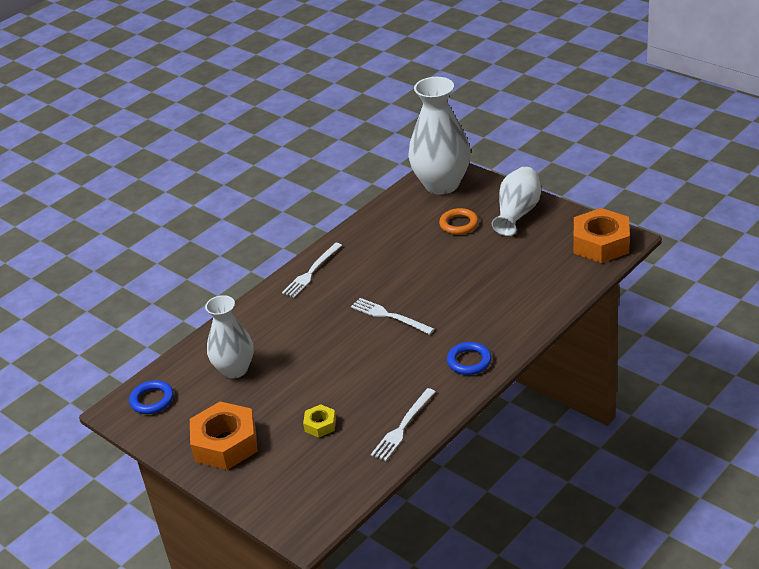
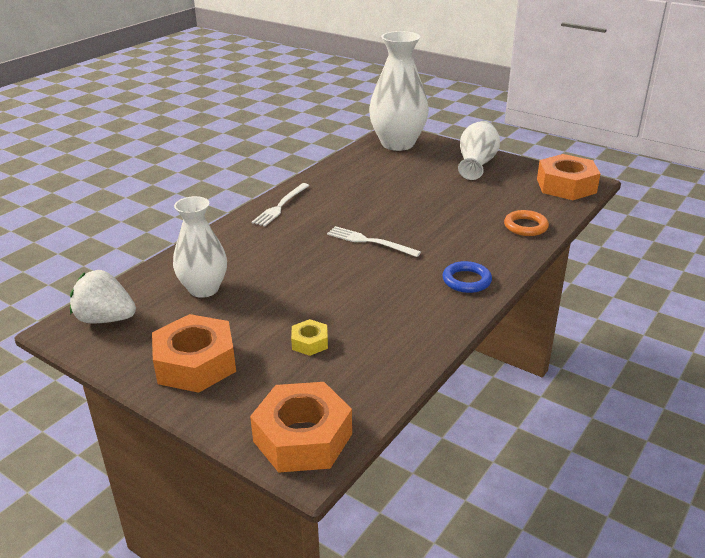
camera: 10 degrees left, 5 degrees down
blue ring [129,380,174,414] -> white strawberry [70,270,136,324]
white fork [371,388,435,461] -> none
orange ring [439,208,478,235] -> orange ring moved to [504,210,549,236]
none -> orange nut [250,382,352,473]

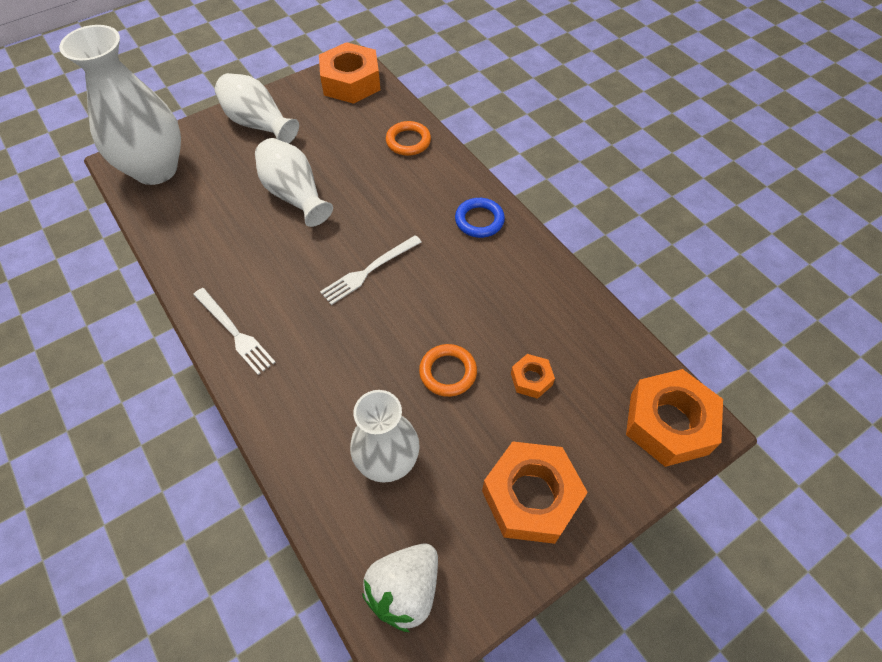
camera: 70 degrees left, 25 degrees up
yellow nut [291,319,328,356] -> orange nut [511,354,555,399]
none -> white vase [255,138,333,227]
none -> orange ring [419,344,477,397]

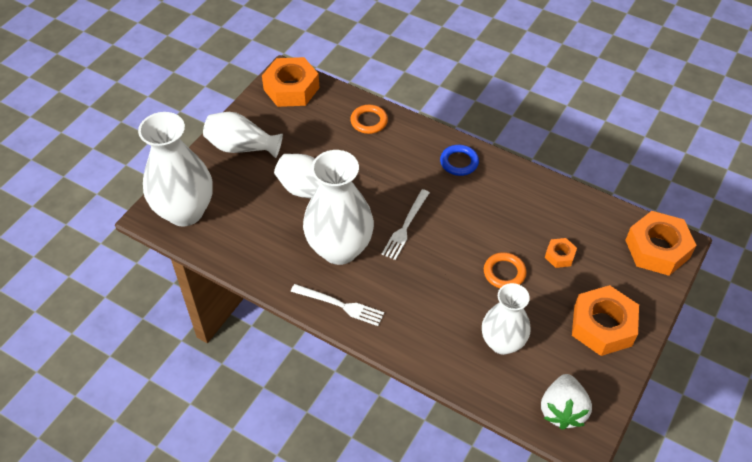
camera: 25 degrees left, 5 degrees down
none -> white vase [303,150,374,265]

